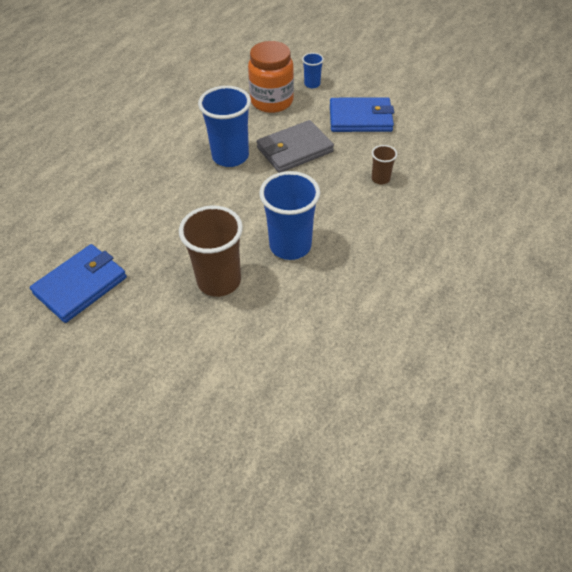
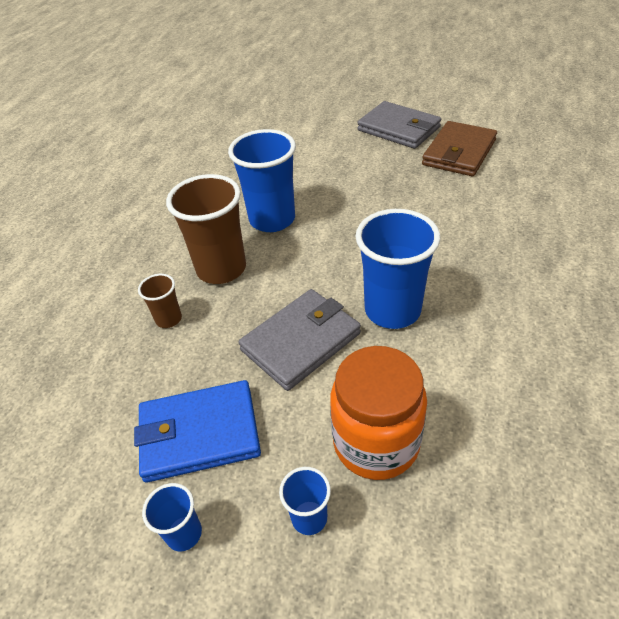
camera: 170 degrees right, 5 degrees down
blue wallet [30,244,127,323] -> brown wallet [422,121,497,176]
brown cup [179,206,243,297] -> brown cup moved to [166,174,246,284]
none -> blue cup [142,483,202,551]
none -> grey wallet [357,101,441,149]

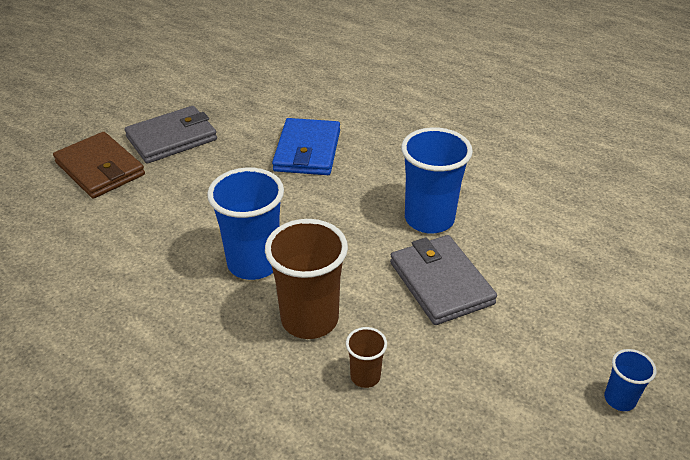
camera: 75 degrees left, 5 degrees down
blue wallet [134,380,261,483] -> blue wallet moved to [272,118,340,175]
blue cup [279,467,331,535] -> none
orange jar [330,346,427,480] -> none
brown wallet [422,121,497,176] -> brown wallet moved to [53,132,145,199]

